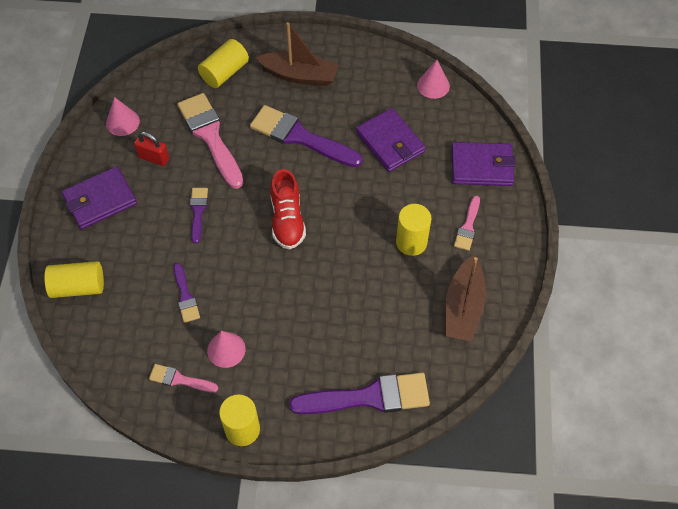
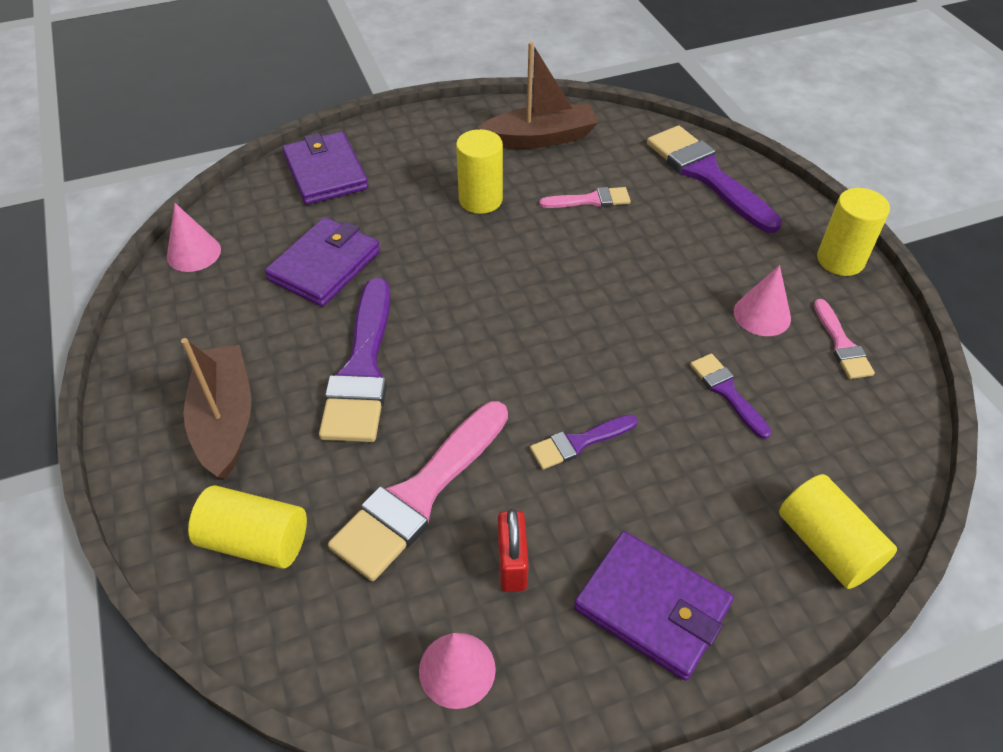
camera: 115 degrees left, 10 degrees down
purple brush [174,263,200,323] -> purple brush turned 75 degrees counterclockwise [690,354,771,439]
red shoe [271,169,306,249] -> none
pink brush [454,196,480,251] -> pink brush moved to [539,187,631,208]

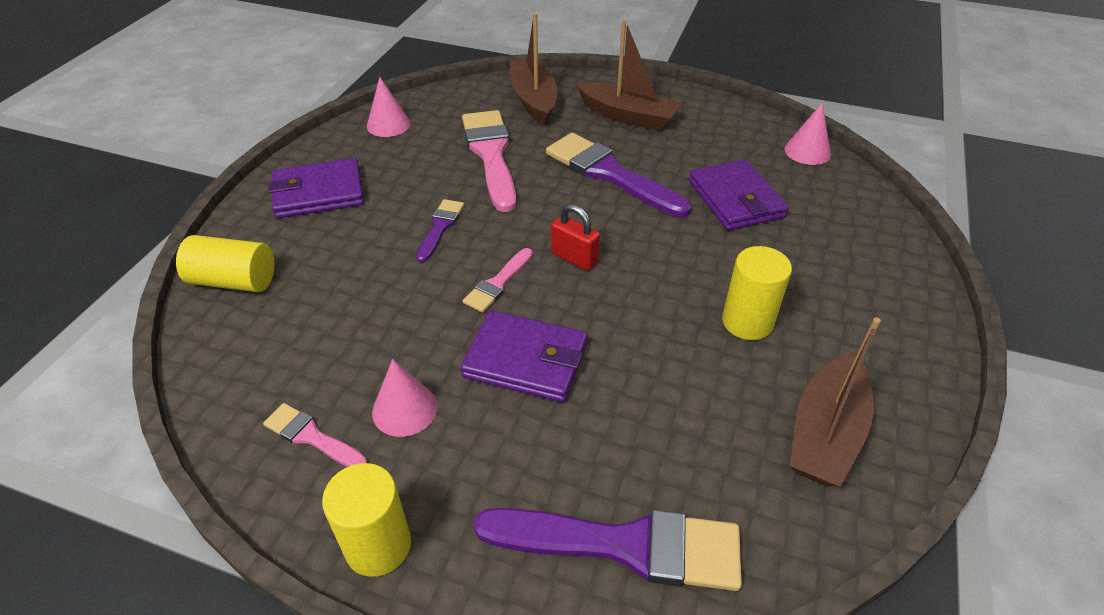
camera: 130 degrees right, 5 degrees down
yellow cylinder [188,485,307,569] -> brown boat [510,13,558,125]
purple wallet [283,132,368,205] -> purple wallet moved to [461,310,587,402]
red padlock [498,509,529,592] -> red padlock moved to [551,204,600,271]
pink brush [539,187,631,208] -> pink brush moved to [463,248,533,313]
purple brush [690,354,771,439] -> none

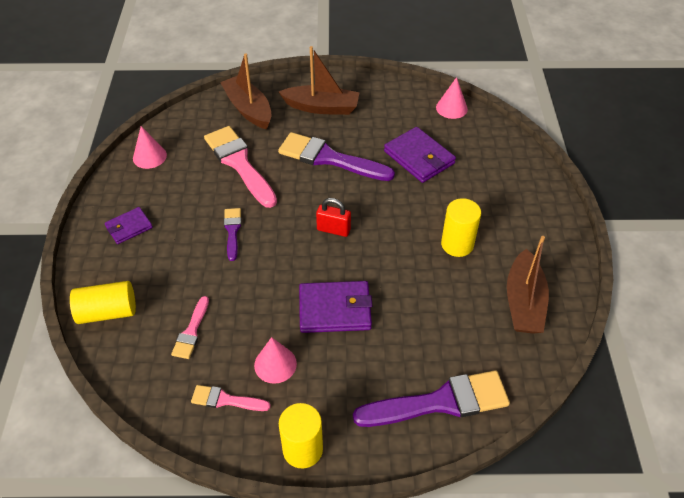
camera: 20 degrees left, 5 degrees up
purple wallet [269,158,364,218] -> purple wallet [105,207,153,244], size x0.60
pink brush [463,248,533,313] -> pink brush moved to [171,296,209,359]

